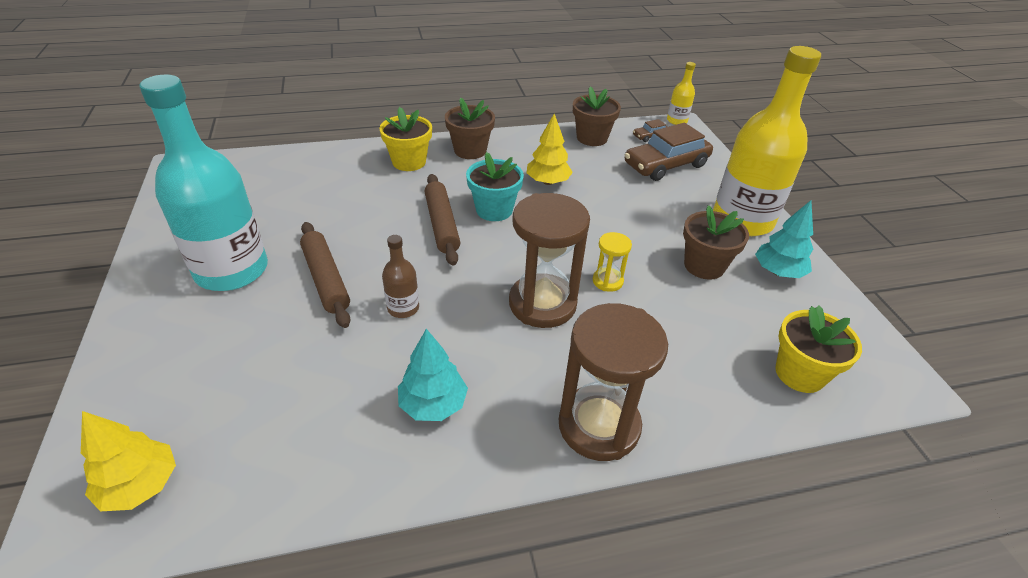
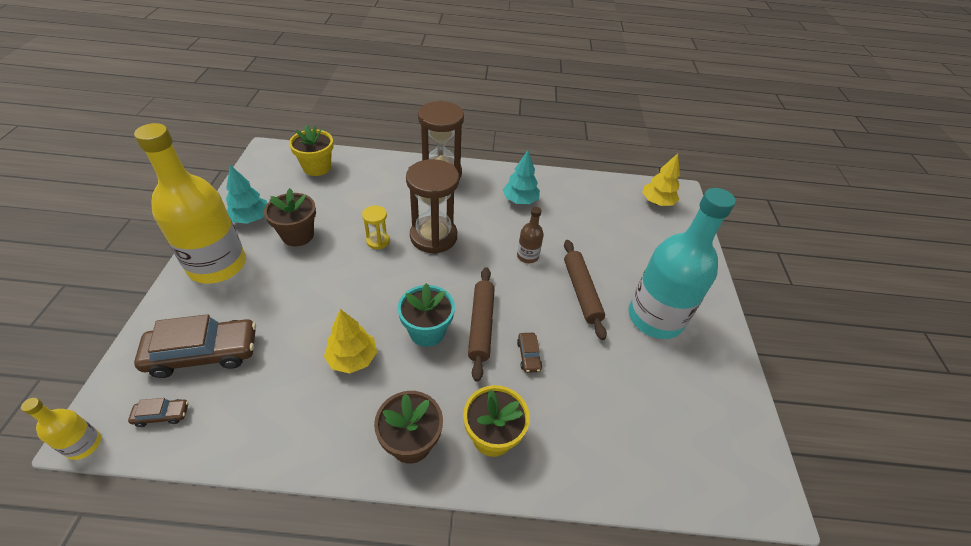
camera: 165 degrees left, 5 degrees up
brown flower pot [573,86,621,146] -> none
none -> brown car [517,333,542,373]

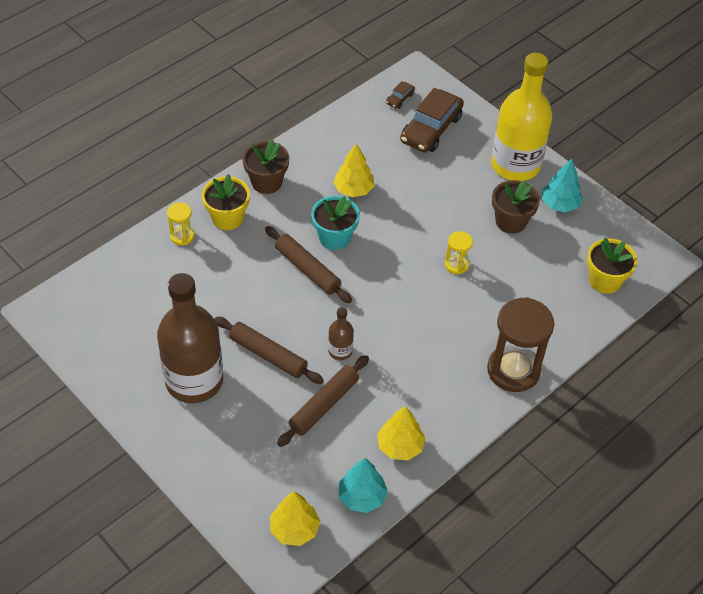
camera: 135 degrees right, 5 degrees up
yellow bottle [21,398,101,460] -> none
brown hourglass [406,159,459,254] -> none
turquoise tree [503,150,540,204] -> turquoise tree moved to [339,458,388,513]
brown car [517,333,542,373] -> none
turquoise bottle [628,188,736,339] -> brown bottle [157,273,223,403]
none -> yellow hourglass [167,202,194,245]
none -> brown rolling pin [277,355,369,447]
none -> yellow tree [377,406,425,460]

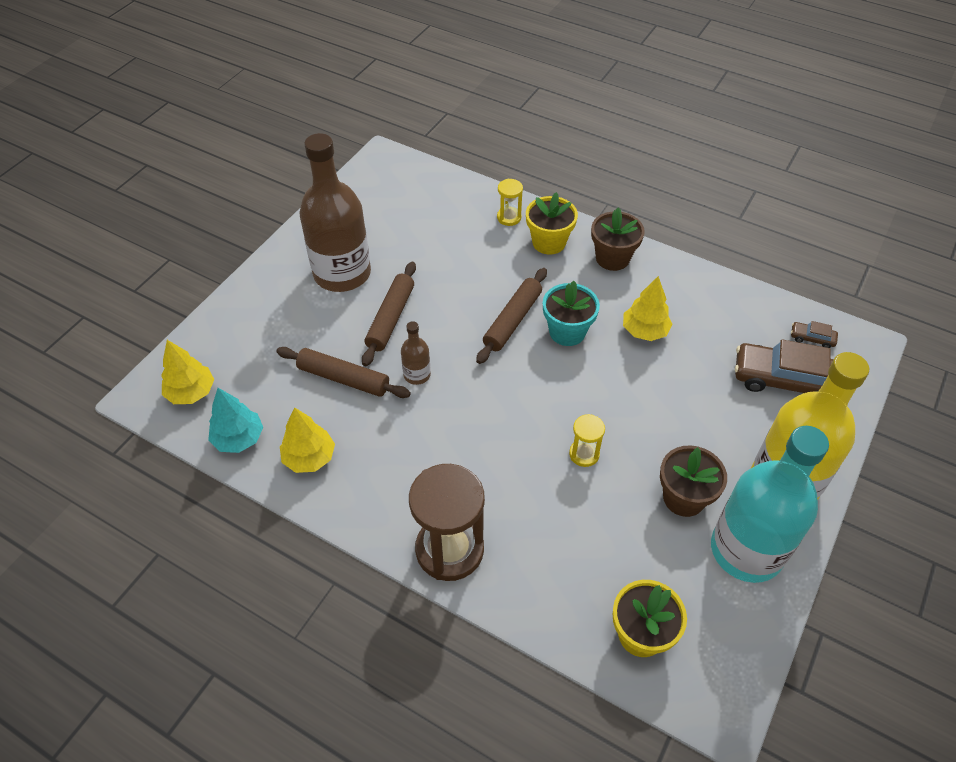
camera: 75 degrees right, 0 degrees up
turquoise tree [542,159,583,212] -> turquoise bottle [711,426,829,583]

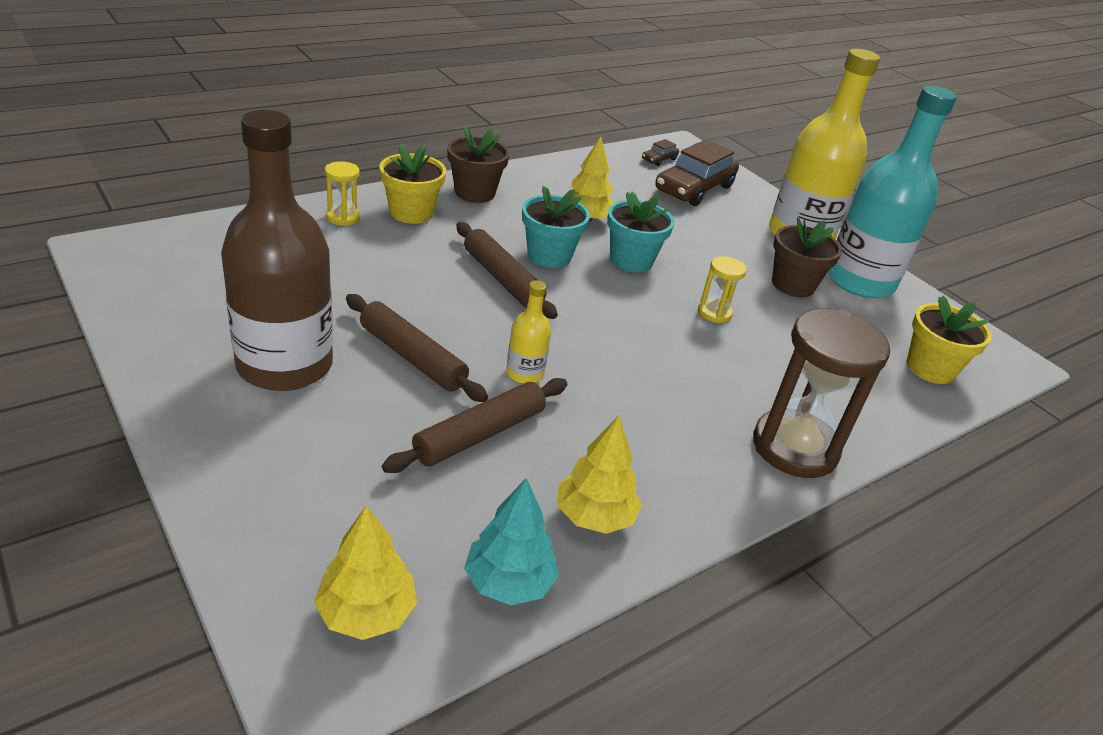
camera: 70 degrees left, 15 degrees down
brown bottle [401,321,431,385] -> yellow bottle [506,280,551,384]
none -> turquoise flower pot [607,192,674,272]

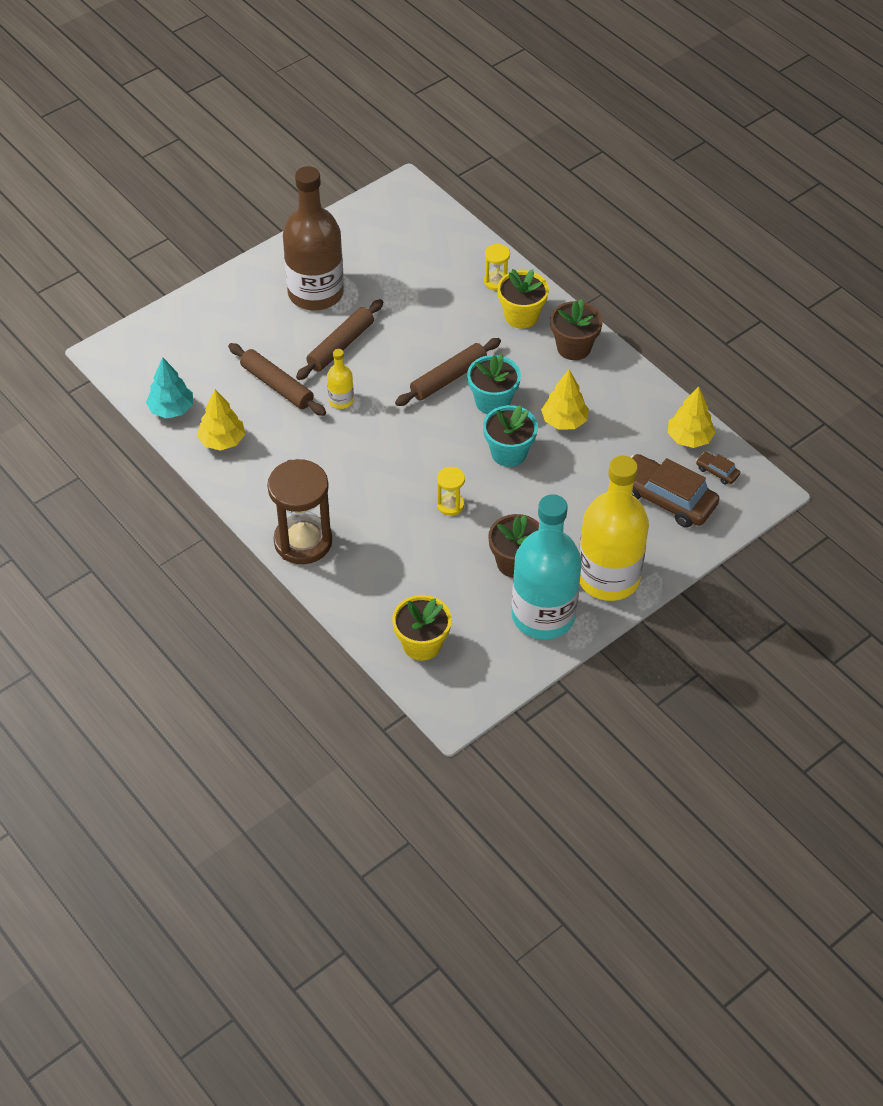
camera: 90 degrees right, 15 degrees up
yellow tree [314,505,417,640] -> yellow tree moved to [668,387,716,448]

